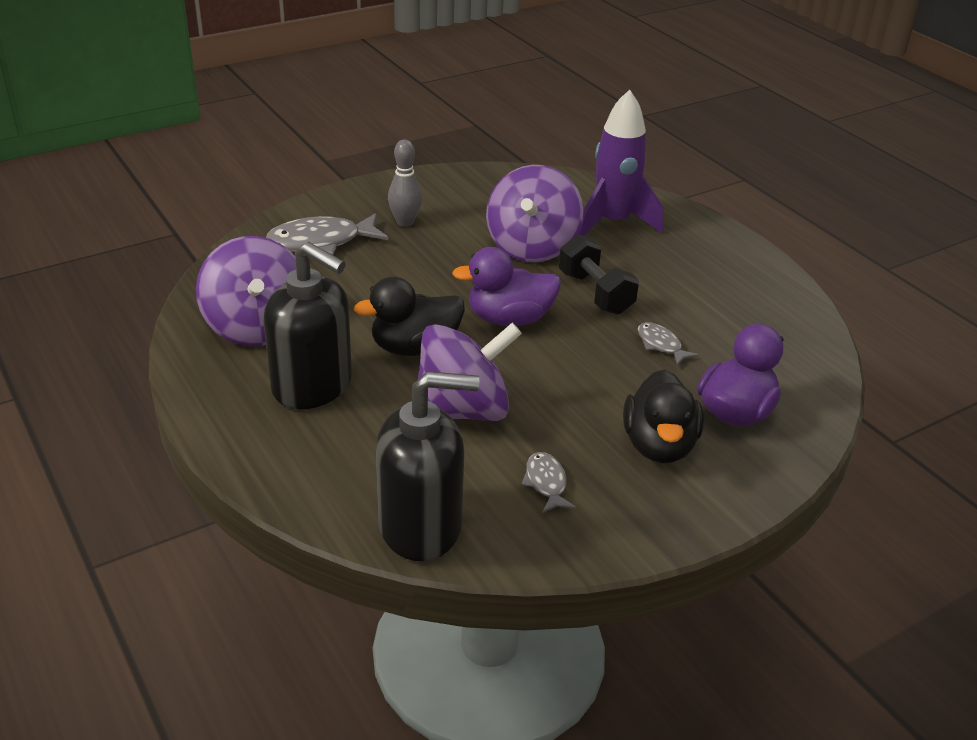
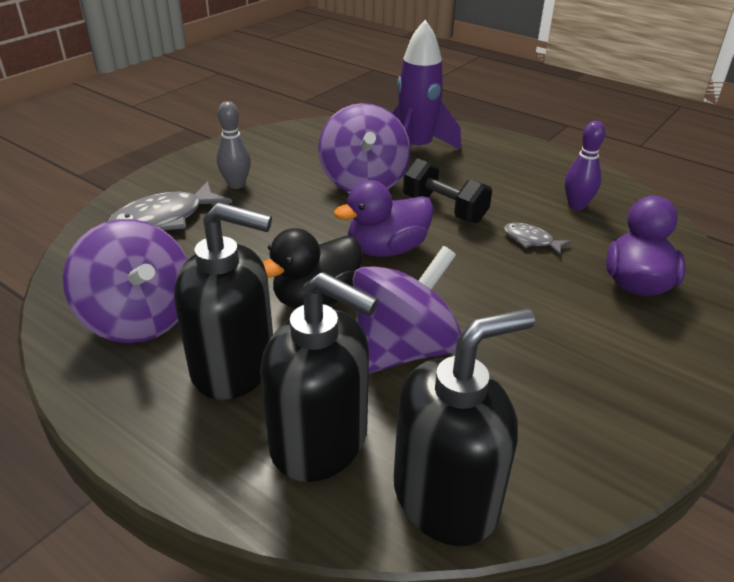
camera: 20 degrees left, 0 degrees up
grey fish [521,452,576,513] -> none
black duck [623,370,703,463] -> none
none -> black soap dispenser [260,272,378,482]
none -> purple bowling pin [565,121,605,210]

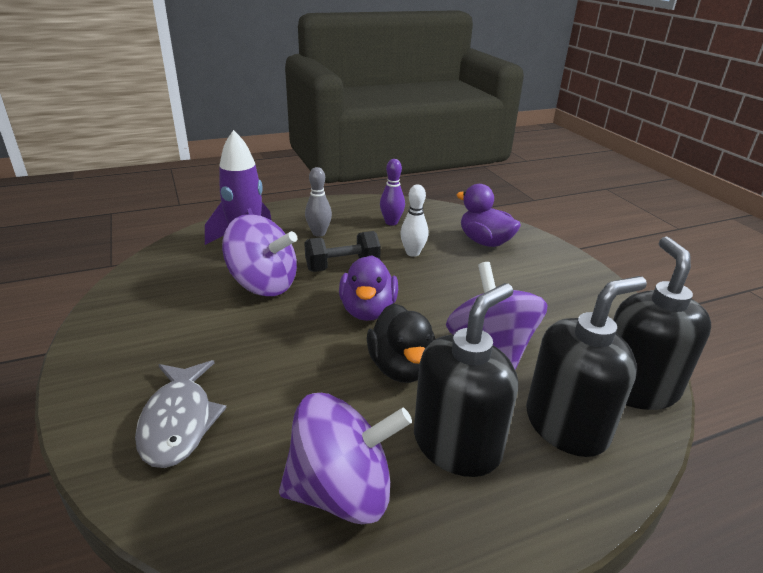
camera: 60 degrees left, 5 degrees down
grey bowling pin [217,101,251,189] -> grey bowling pin moved to [305,167,332,237]
grey fish [504,223,571,255] -> white bowling pin [400,185,429,257]

